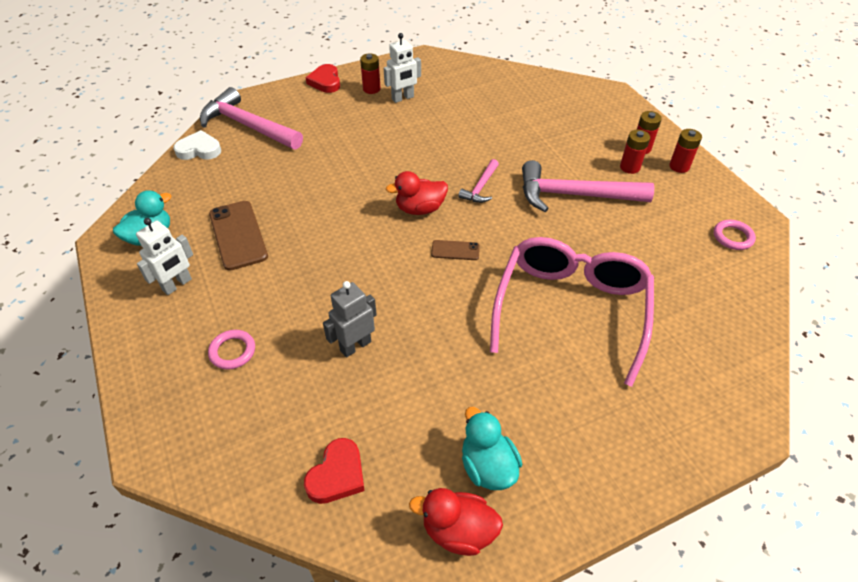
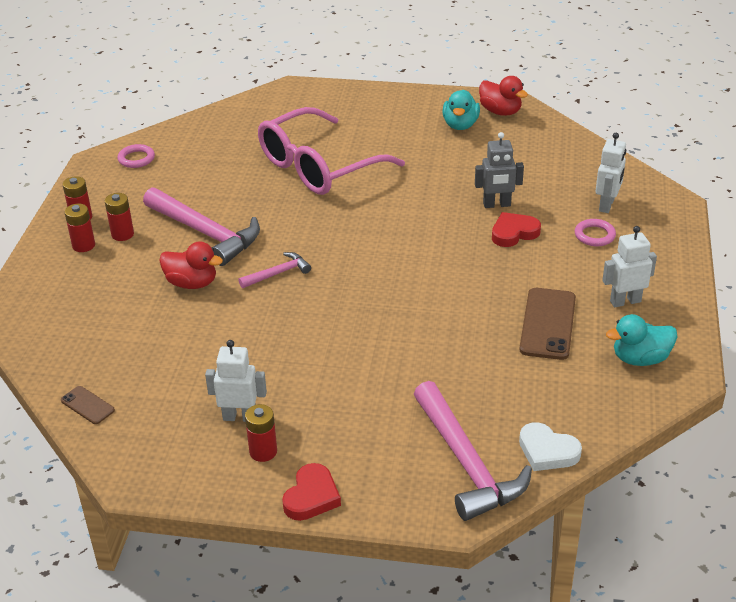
camera: 145 degrees left, 10 degrees down
red heart [304,438,365,504] -> red heart moved to [492,212,541,247]
red duck [386,171,448,215] -> red duck moved to [159,241,223,289]
brown phone [431,240,480,260] -> brown phone moved to [61,386,115,424]
none -> white robot [595,133,626,213]

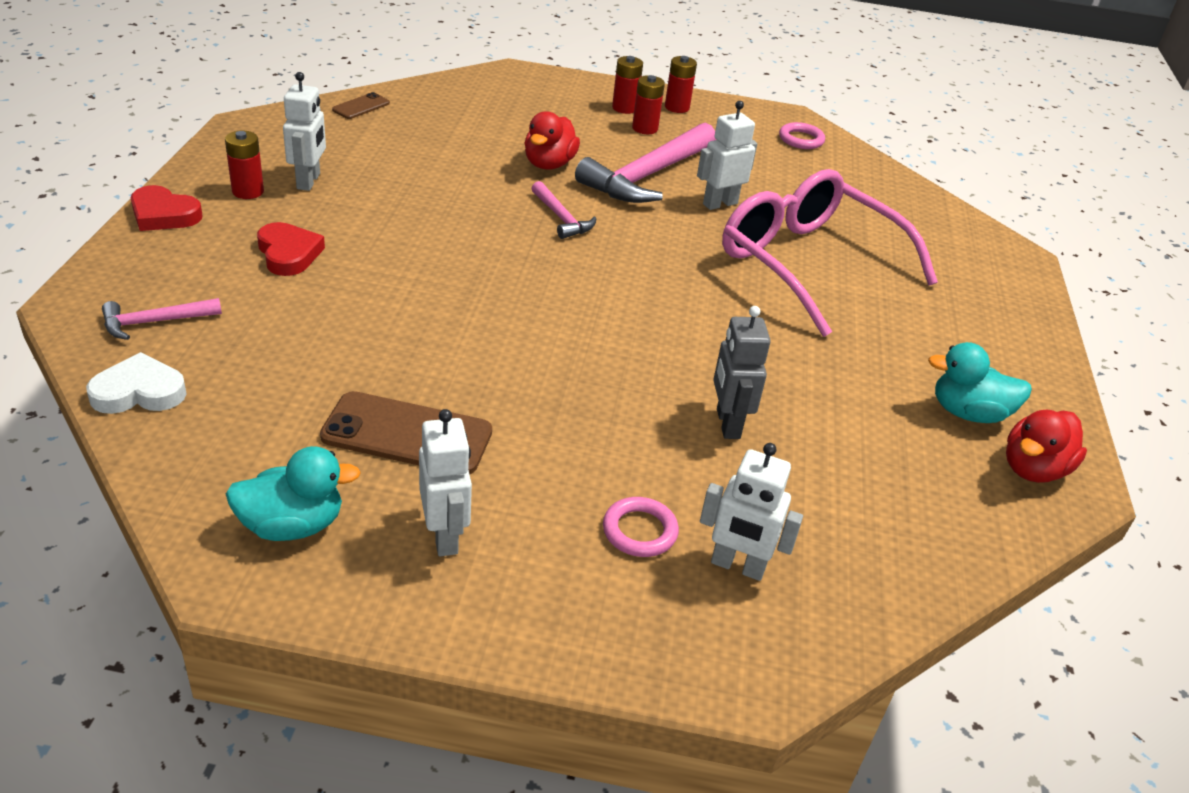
camera: 85 degrees right, 0 degrees up
pink hammer [414,381,532,521] -> pink hammer [102,298,222,340], size x0.50
red heart [492,212,541,247] -> red heart moved to [257,222,325,276]
white heart [519,422,582,471] -> white heart turned 45 degrees clockwise [86,352,187,414]
turquoise duck [606,314,677,366] -> turquoise duck turned 90 degrees clockwise [226,446,361,541]
none -> white robot [697,101,757,210]

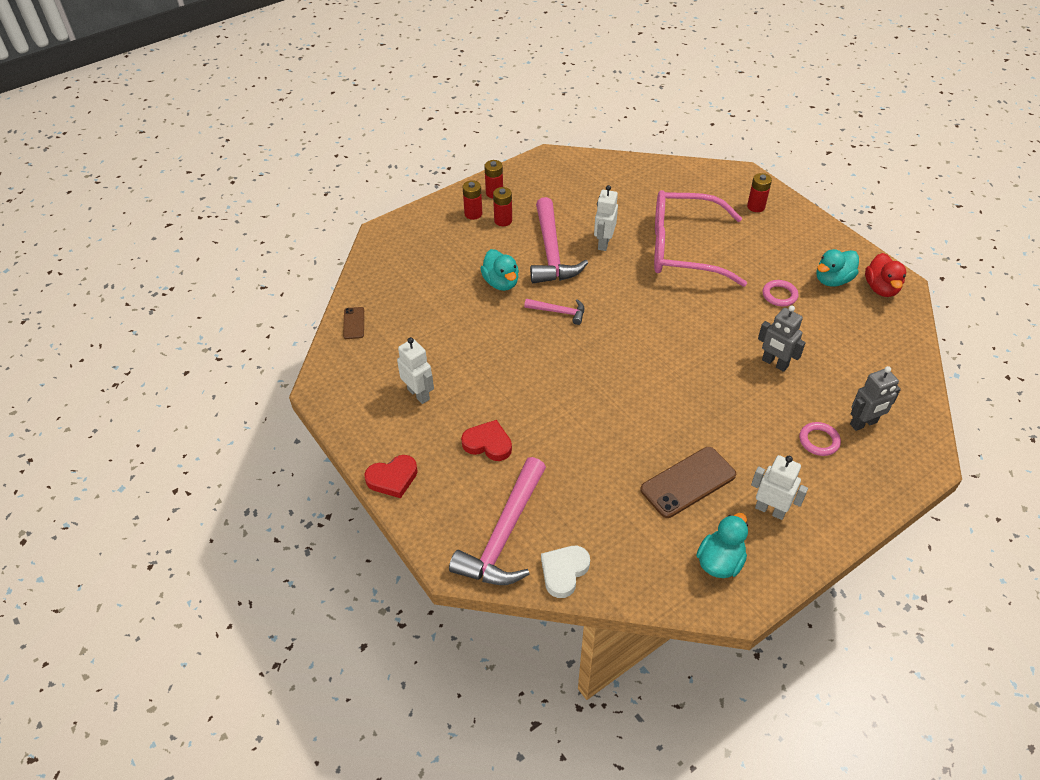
camera: 40 degrees left, 10 degrees up
pink hammer [102,298,222,340] -> pink hammer [449,457,546,585], size x2.01
red battery [225,131,264,199] -> red battery moved to [747,173,772,212]
red duck [525,111,580,170] -> turquoise duck [480,249,519,291]
white robot [700,443,803,581] -> grey robot [850,366,901,431]
pink ring [779,122,825,149] -> pink ring moved to [763,280,798,306]

